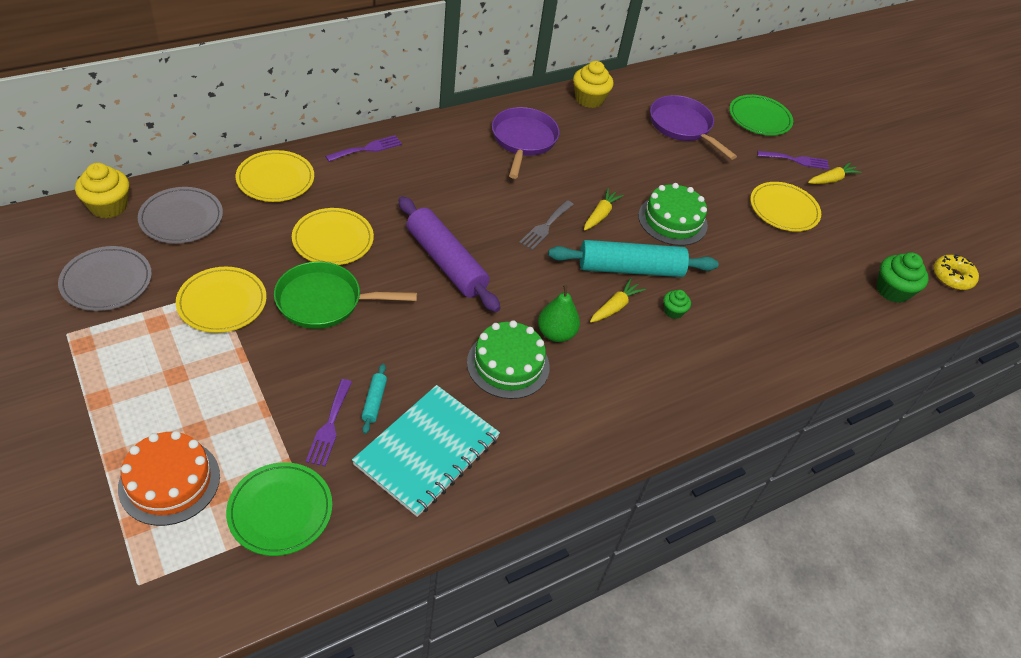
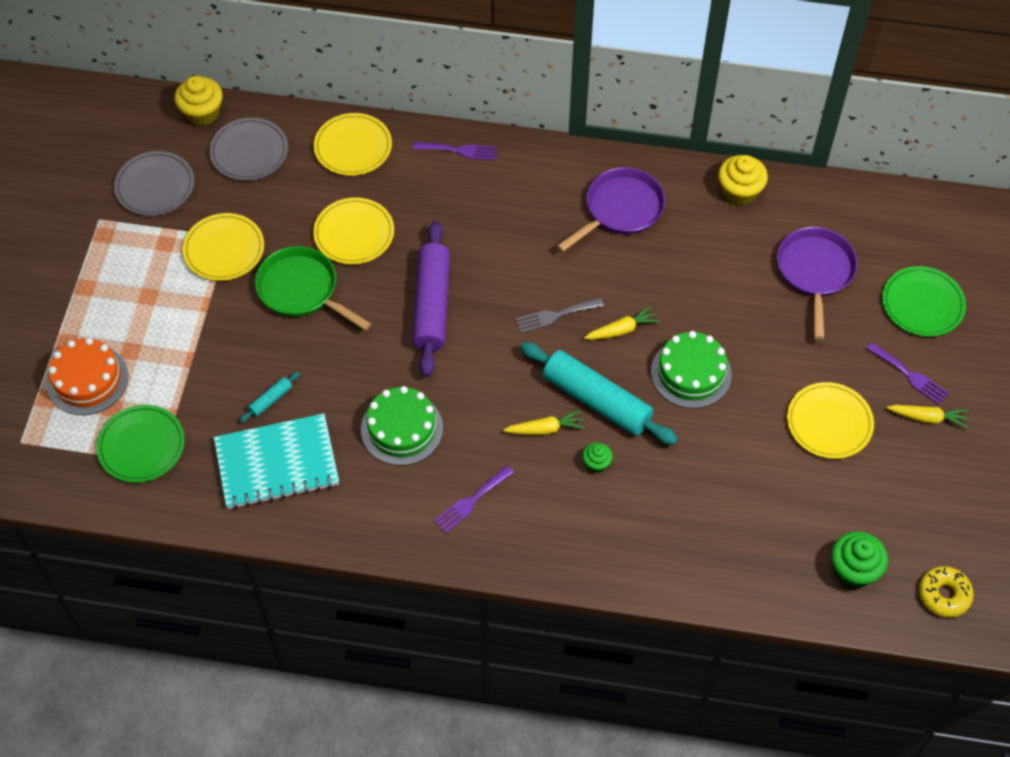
camera: 45 degrees right, 10 degrees up
purple fork [306,379,352,466] -> purple fork moved to [434,465,514,534]
green pear [538,285,580,342] -> none

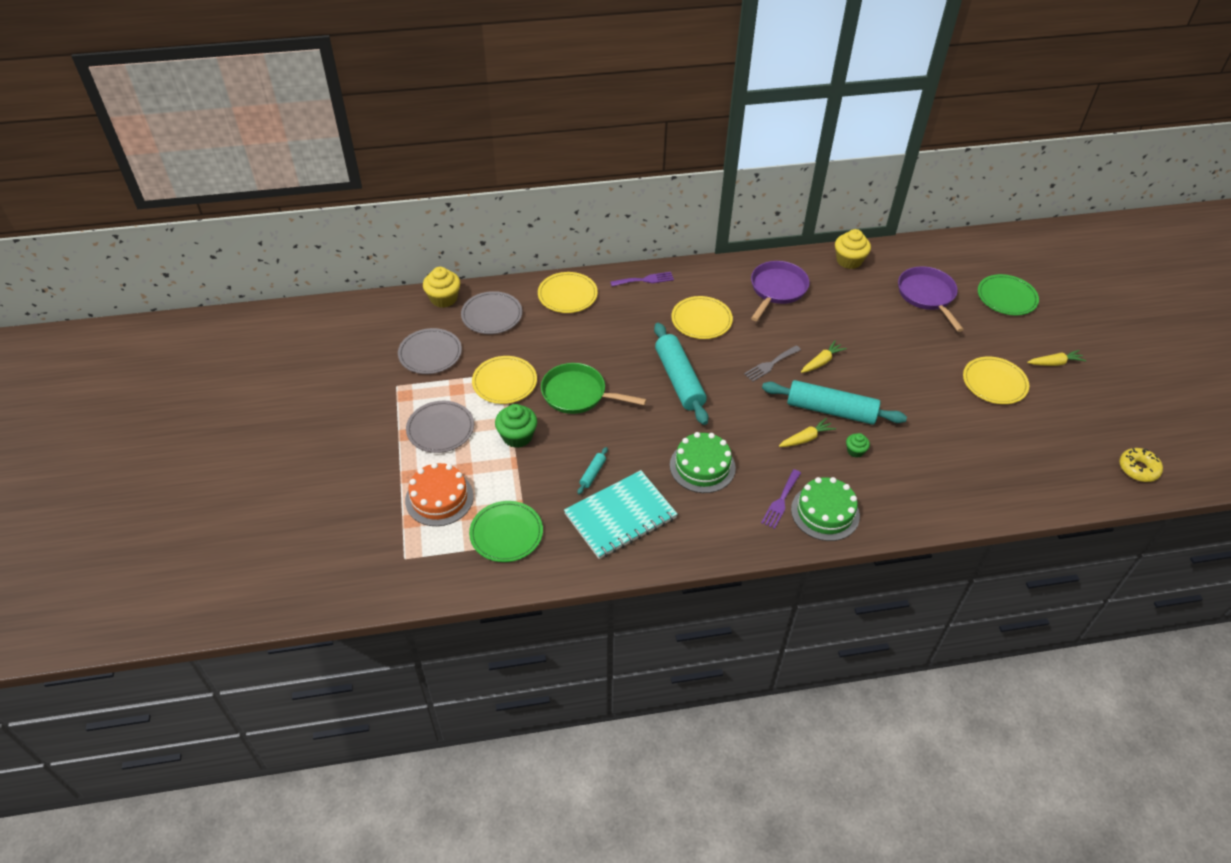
camera: 20 degrees left, 10 degrees down
yellow plate [313,197,394,265] -> yellow plate moved to [671,296,733,339]
purple rolling pin [412,221,450,377] -> turquoise rolling pin [654,323,709,425]
green cake [651,331,732,409] -> green cake moved to [791,477,860,541]
green cupcake [831,531,888,588] -> green cupcake moved to [495,404,537,448]
purple fork [866,342,949,405] -> none
none -> grey plate [406,401,474,453]

